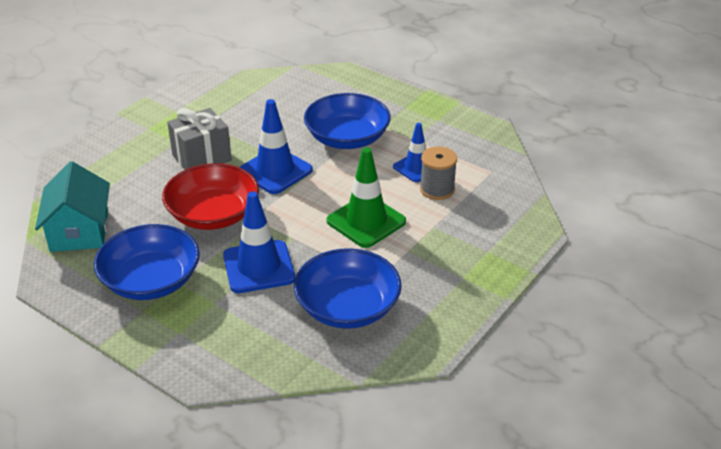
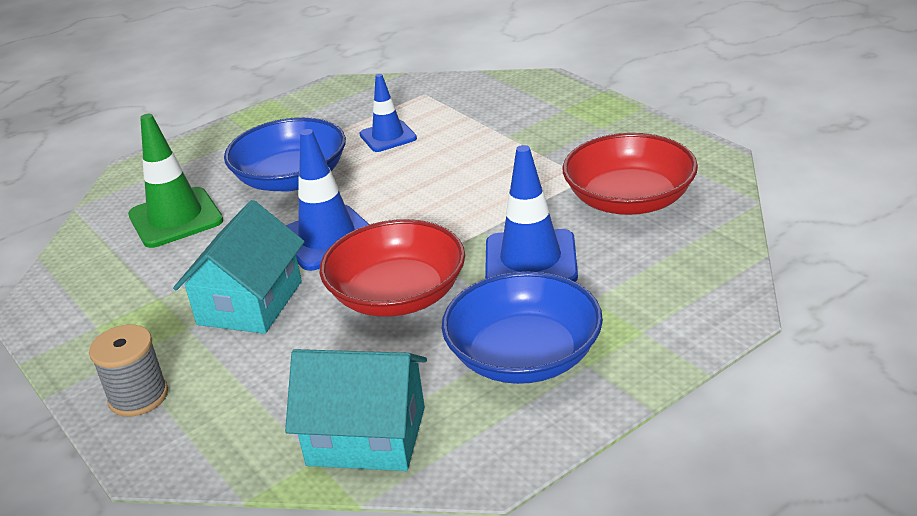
camera: 70 degrees left, 5 degrees down
grey gift [167,108,232,170] -> turquoise house [173,200,305,334]
blue bowl [294,248,402,329] -> red bowl [562,133,698,215]
green traffic cone [327,147,406,248] -> green traffic cone moved to [128,114,223,248]
grey spool [420,147,457,200] -> grey spool moved to [89,325,168,417]

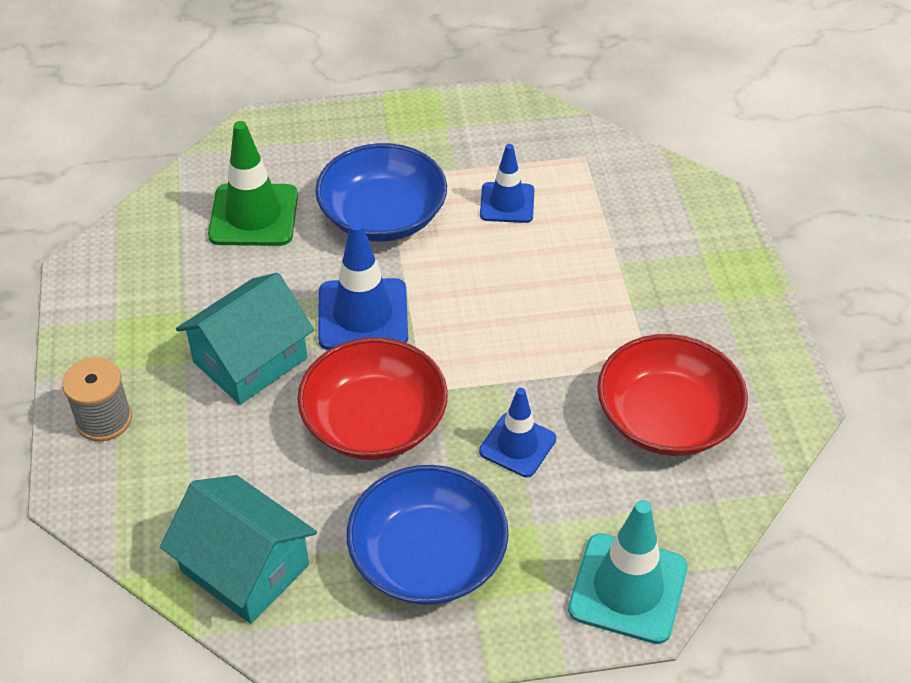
camera: 25 degrees right, 15 degrees up
blue traffic cone [485,145,578,282] -> blue traffic cone [479,388,556,477], size x0.64
none -> turquoise traffic cone [568,500,688,644]

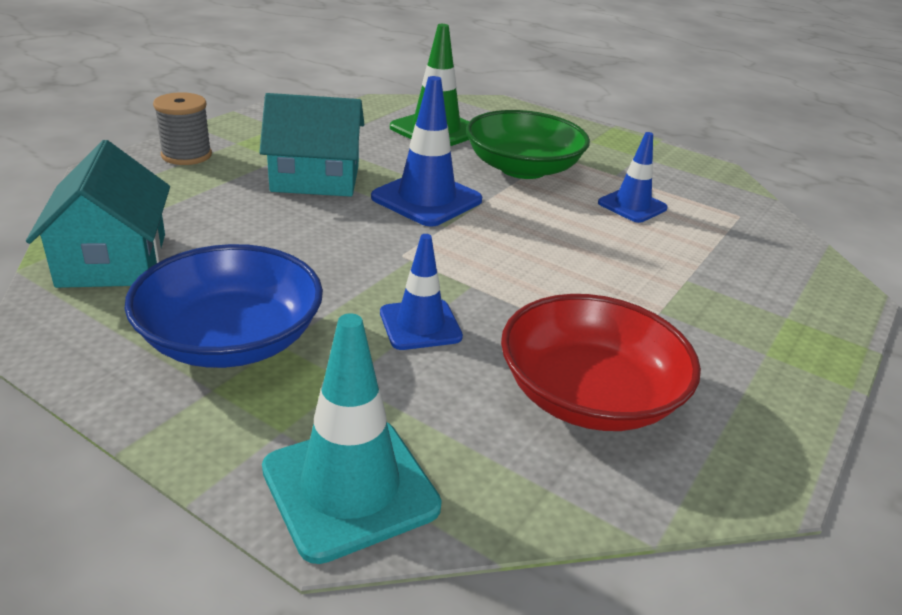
camera: 40 degrees right, 15 degrees down
red bowl [297,338,448,460] -> none
blue bowl [315,143,447,242] -> green bowl [466,110,590,179]

